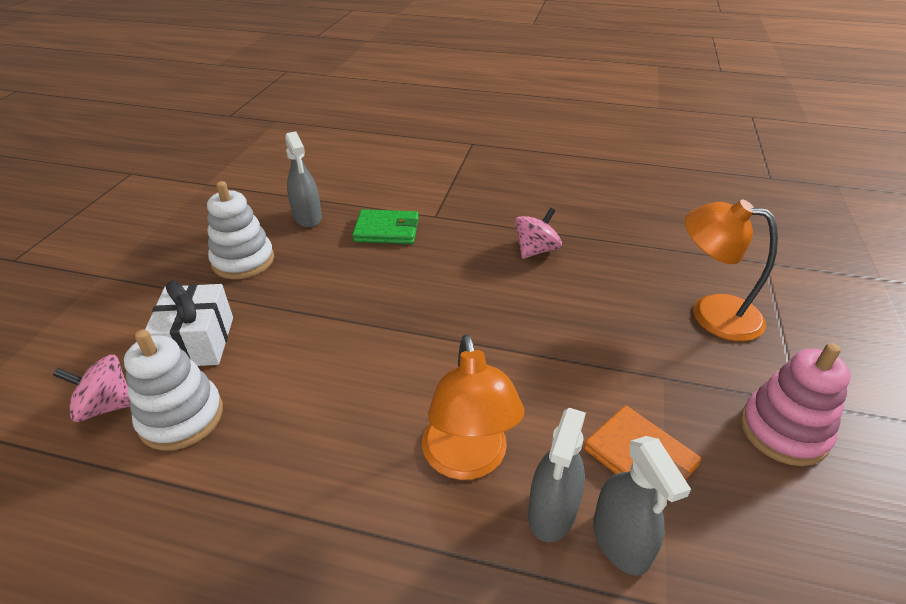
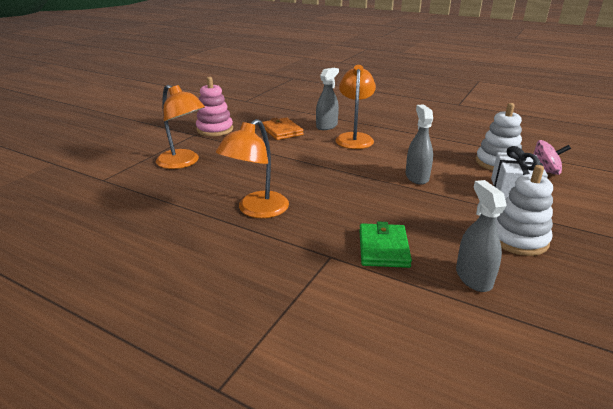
camera: 165 degrees left, 10 degrees down
green wallet [352,209,419,244] -> green wallet turned 75 degrees clockwise [359,222,412,268]
pink spinning top [515,208,562,259] -> orange lamp [216,119,289,218]
grey spray bottle [593,436,691,576] -> grey spray bottle moved to [406,105,433,185]

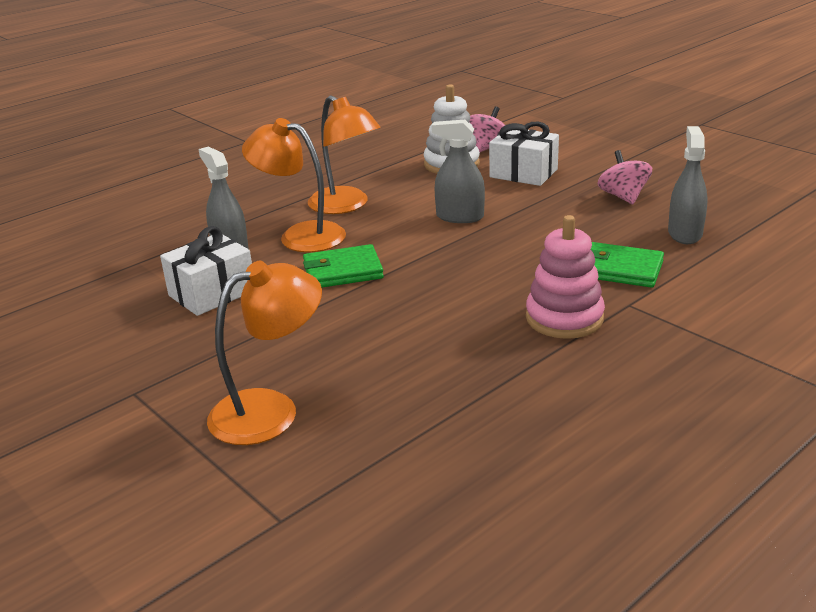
camera: 70 degrees left, 0 degrees up
pink stacking toy [196,77,233,136] -> pink stacking toy moved to [526,215,605,339]
orange lamp [216,119,289,218] -> orange lamp moved to [308,95,381,214]
orange wallet [262,118,304,140] -> white gift [160,226,252,316]
grey spray bottle [456,180,507,292] -> grey spray bottle turned 90 degrees clockwise [668,126,708,244]
white stacking toy [496,165,553,256] -> pink spinning top [598,150,652,204]
none -> green wallet [303,244,384,288]

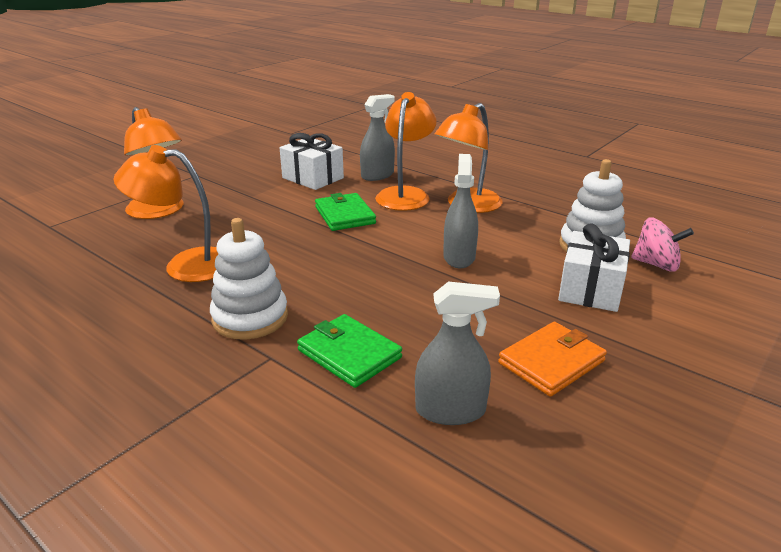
camera: 80 degrees right, 0 degrees up
pink stacking toy [526,215,605,339] -> white stacking toy [210,218,288,340]
green wallet [591,242,664,288] -> green wallet turned 60 degrees counterclockwise [297,314,402,388]
pink spinning top [598,150,652,204] -> orange wallet [498,322,607,397]
none -> orange lamp [113,145,218,282]

